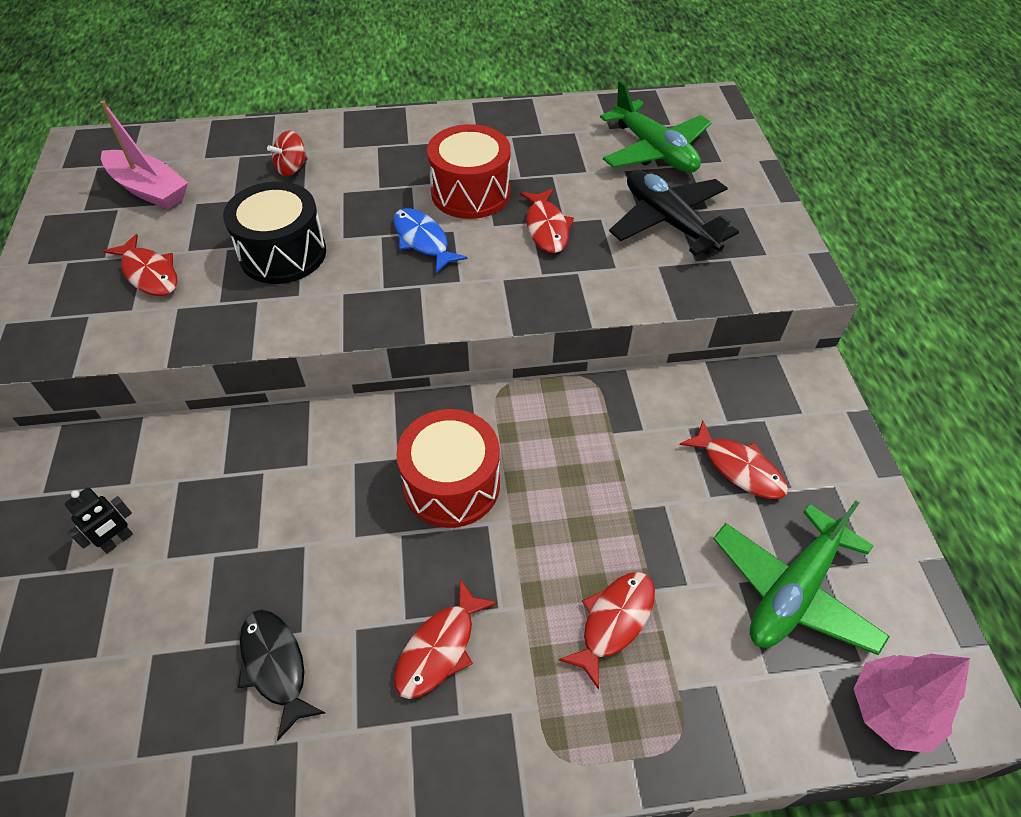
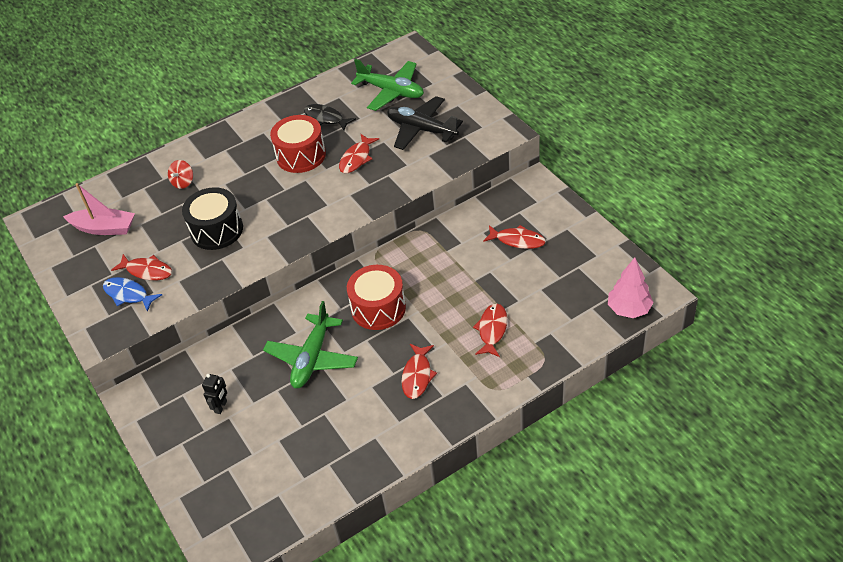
camera: 20 degrees left, 5 degrees down
black fish [238,610,325,741] -> black fish moved to [304,104,356,131]
blue fish [393,208,467,274] -> blue fish moved to [103,277,162,312]
red fish [520,189,574,253] -> red fish turned 60 degrees clockwise [339,134,379,173]
green plane [713,501,890,655] -> green plane moved to [263,301,358,388]

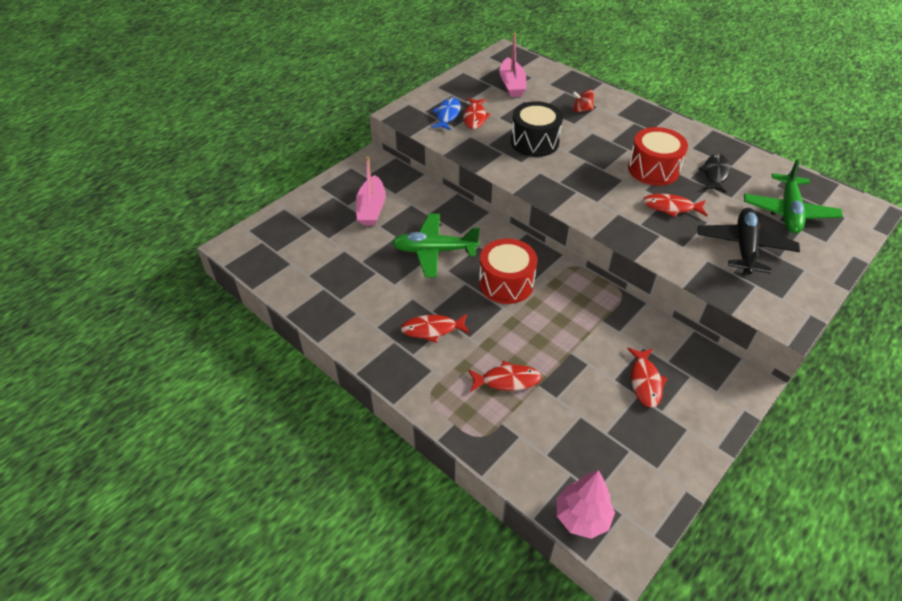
camera: 70 degrees right, 0 degrees up
black robot [202,374,227,414] -> pink boat [356,156,386,226]

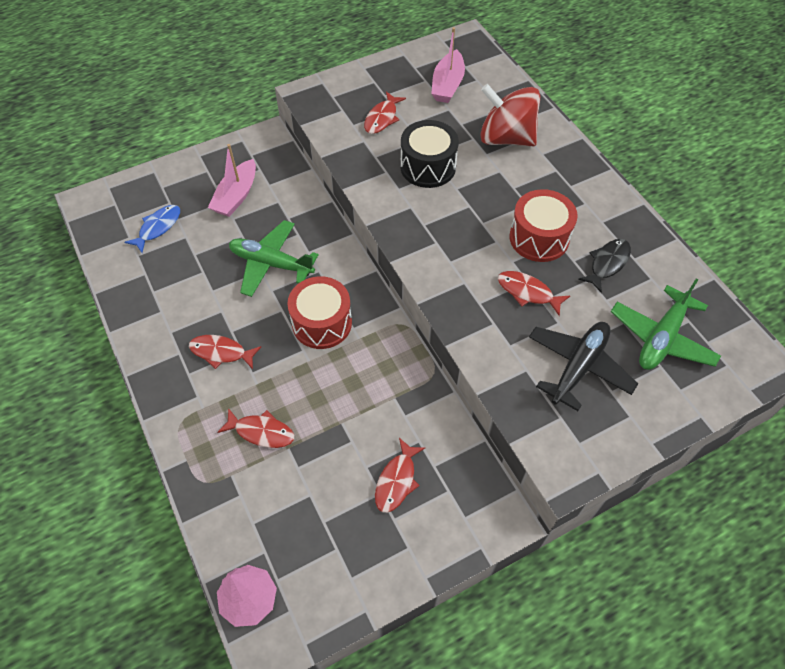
camera: 20 degrees right, 10 degrees up
blue fish [431,98,461,131] -> blue fish moved to [125,205,180,253]
red spinning top [573,90,594,112] -> red spinning top [480,84,540,146], size x2.32

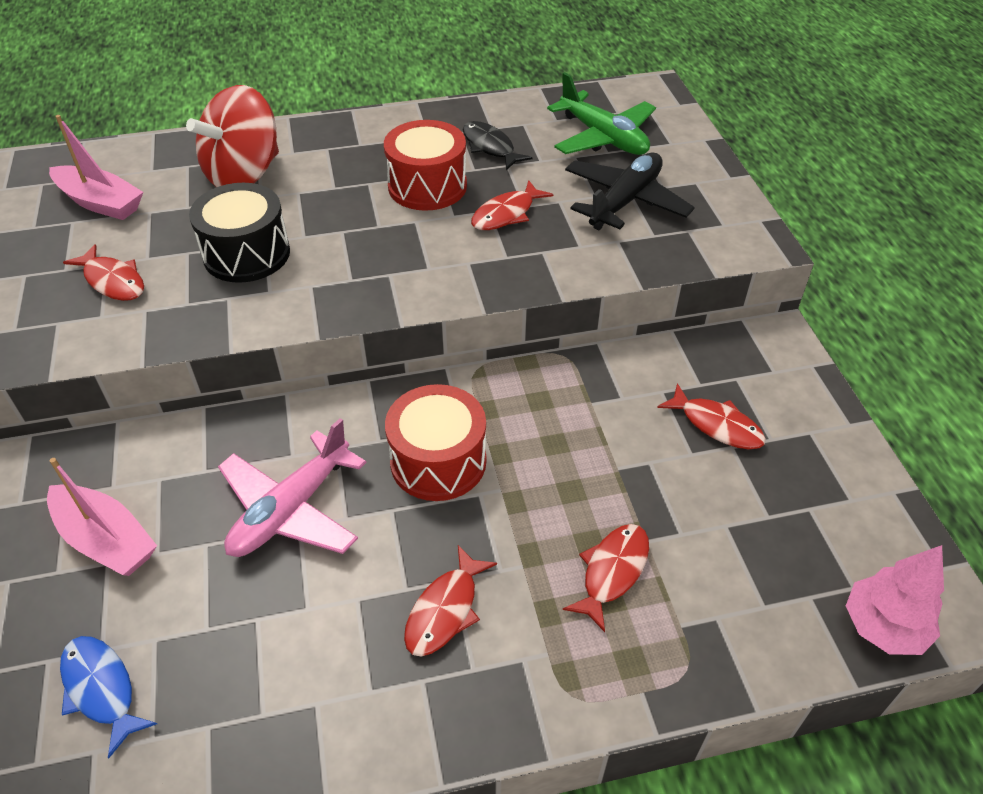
camera: 75 degrees left, 10 degrees down
green plane [229,220,319,297] -> pink plane [218,418,367,557]
black plane [529,322,638,411] -> black plane turned 75 degrees clockwise [565,152,695,230]

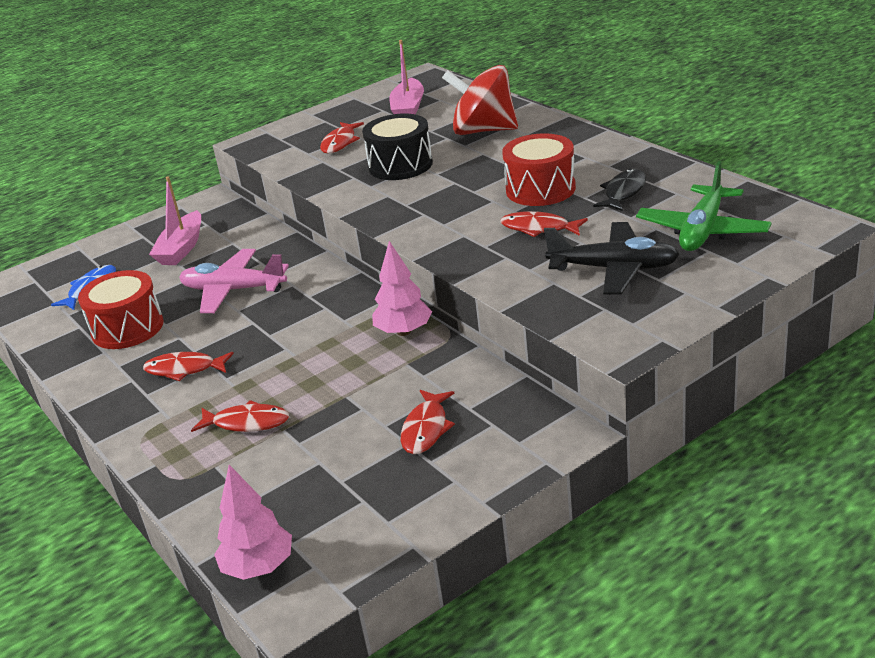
camera: 70 degrees right, 15 degrees down
red drum [385,384,486,501] -> red drum moved to [78,270,164,349]
none -> pink tree [372,241,432,336]

